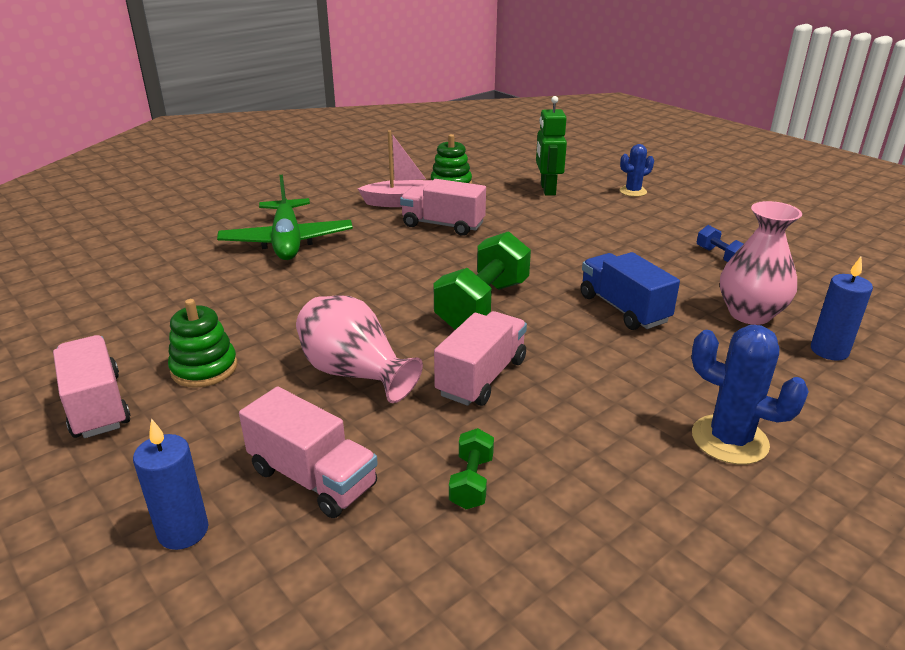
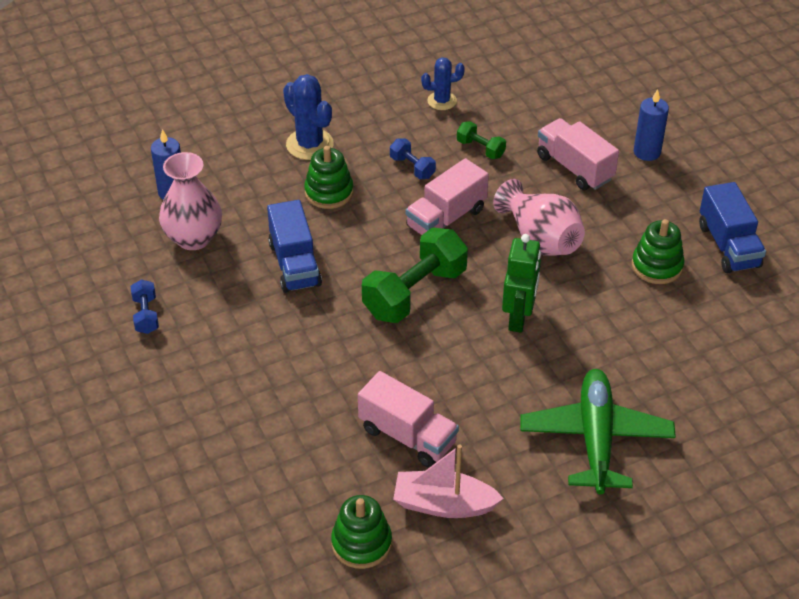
camera: 165 degrees left, 15 degrees up
pink truck [53,335,131,438] -> blue truck [699,182,766,274]
green dumbbell [449,428,494,509] -> green dumbbell turned 75 degrees counterclockwise [457,121,506,159]
green robot [536,96,567,196] -> green robot moved to [502,234,541,333]
blue cactus [620,144,654,197] -> blue cactus moved to [421,57,465,110]
none -> green stacking toy [304,146,354,209]
none -> blue dumbbell [390,138,436,179]

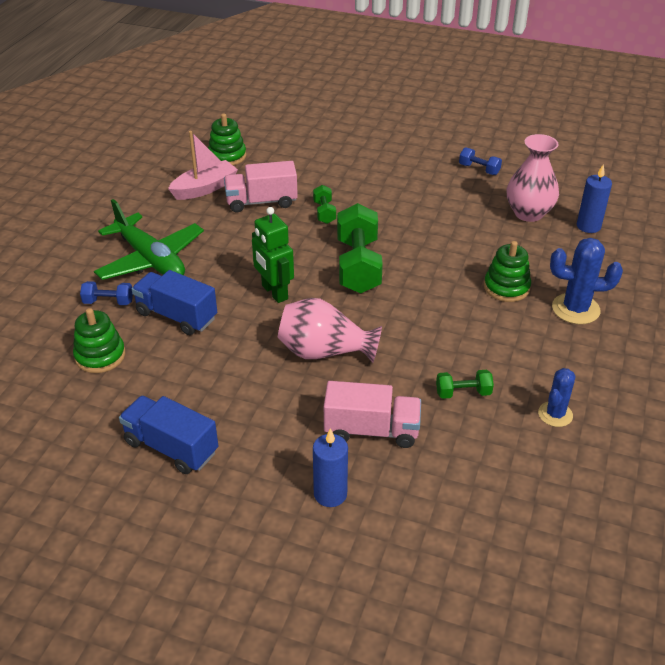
camera: 135 degrees right, 5 degrees down
blue truck [267,200,322,293] -> blue truck moved to [132,270,217,335]
blue dumbbell [390,138,436,179] -> blue dumbbell moved to [80,281,133,305]
pink truck [406,158,489,235] -> none
green stacking toy [632,219,685,284] -> green stacking toy moved to [73,308,125,373]
none -> green dumbbell [313,185,336,224]

